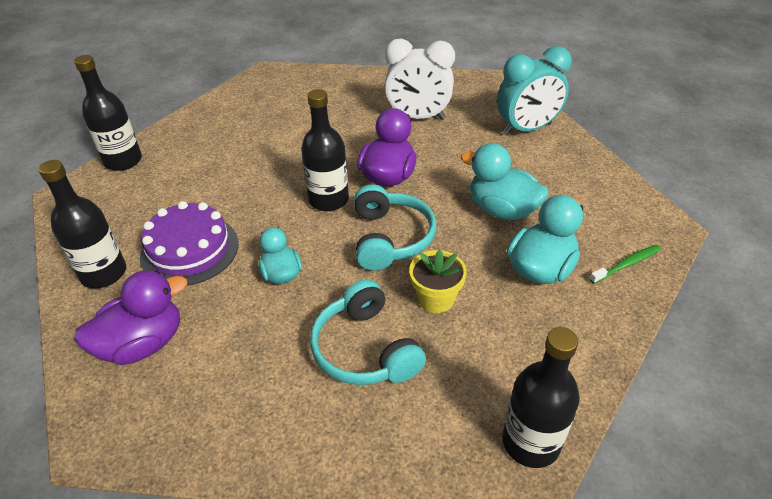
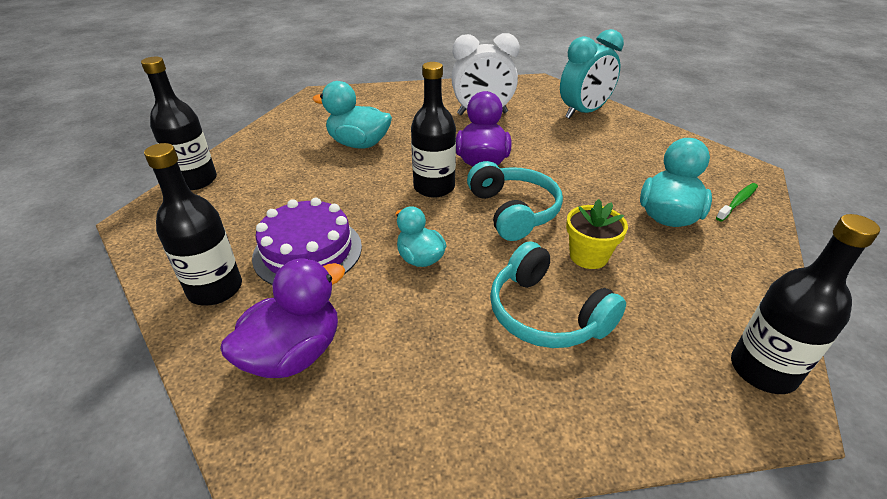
camera: 15 degrees left, 5 degrees down
turquoise duck [460,143,549,220] -> turquoise duck moved to [312,81,392,148]

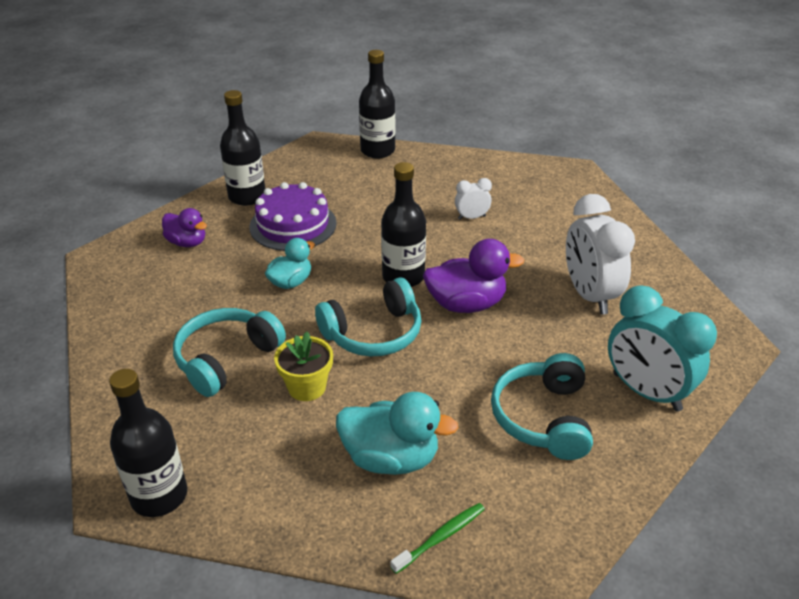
camera: 80 degrees right, 0 degrees up
purple duck [220,258,345,378] -> purple duck [162,208,207,247], size x0.64
turquoise duck [312,81,392,148] -> white clock [455,178,492,220]
green toothbrush [716,183,758,221] -> green toothbrush turned 75 degrees counterclockwise [390,503,485,574]
none -> turquoise headphones [491,353,593,460]

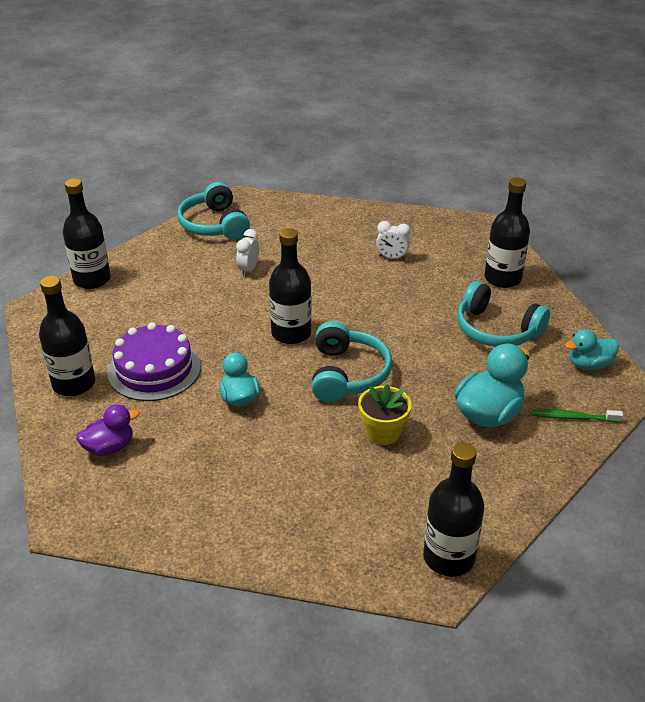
camera: 60 degrees left, 0 degrees up
turquoise headphones [173,308,286,397] -> turquoise headphones moved to [177,182,250,240]
green toothbrush [390,503,485,574] -> green toothbrush turned 75 degrees counterclockwise [532,409,623,422]
purple duck [423,239,524,313] -> none
white clock [566,194,635,314] -> white clock [376,221,410,260], size x0.48
turquoise clock [608,285,717,412] -> black bottle [485,178,530,288]
none -> turquoise duck [565,329,619,370]

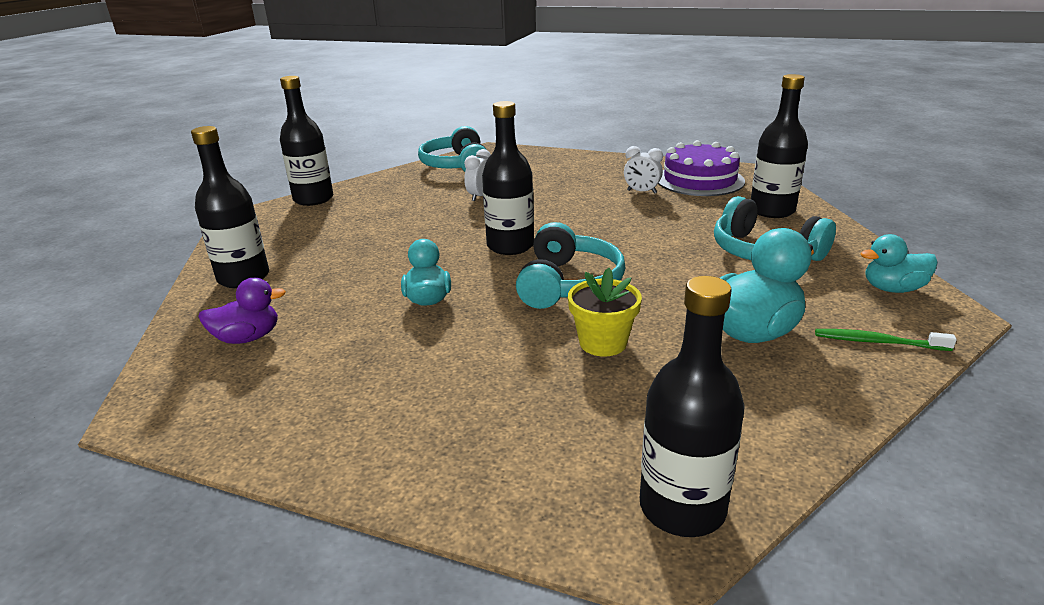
camera: 10 degrees right, 10 degrees down
purple cake [108,322,201,401] -> purple cake moved to [658,140,745,196]

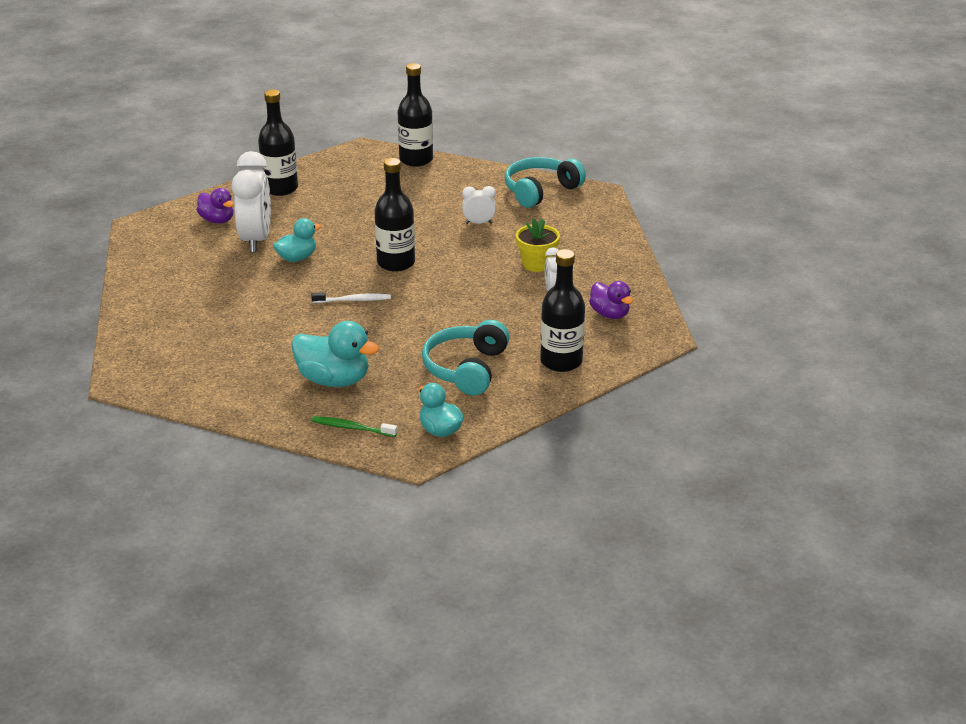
camera: 60 degrees right, 5 degrees up
turquoise headphones [516,222,625,309] -> white toothbrush [311,292,391,303]
yellow flower pot [568,268,642,356] -> yellow flower pot moved to [516,218,560,272]
black bottle [640,276,745,537] -> none
purple cake [658,140,745,196] -> purple duck [589,281,633,319]
green toothbrush [815,329,957,351] -> green toothbrush turned 60 degrees counterclockwise [311,416,397,437]
none -> white clock [232,151,271,253]

